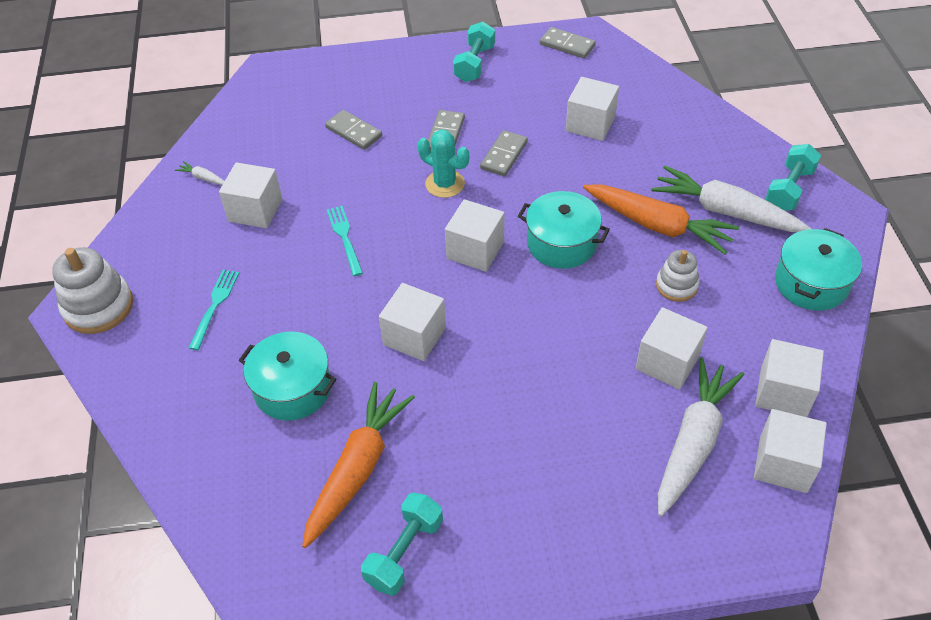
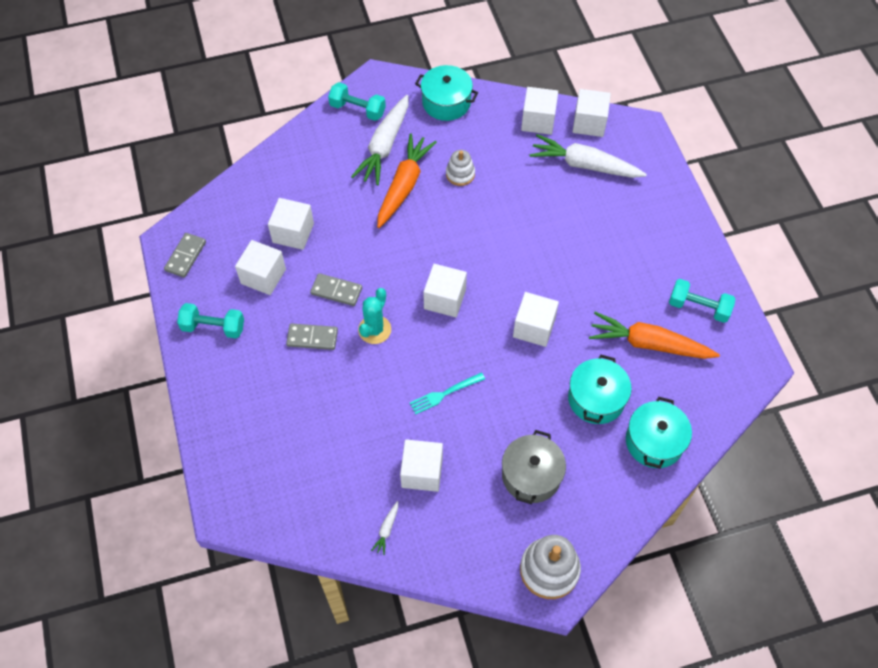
camera: 100 degrees left, 10 degrees up
turquoise fork [189,270,239,350] -> grey pot [502,430,566,504]
grey domino [325,110,382,150] -> none
turquoise pot [518,191,610,269] -> turquoise pot moved to [626,397,692,469]
white cube [636,307,708,390] -> white cube moved to [235,240,286,295]

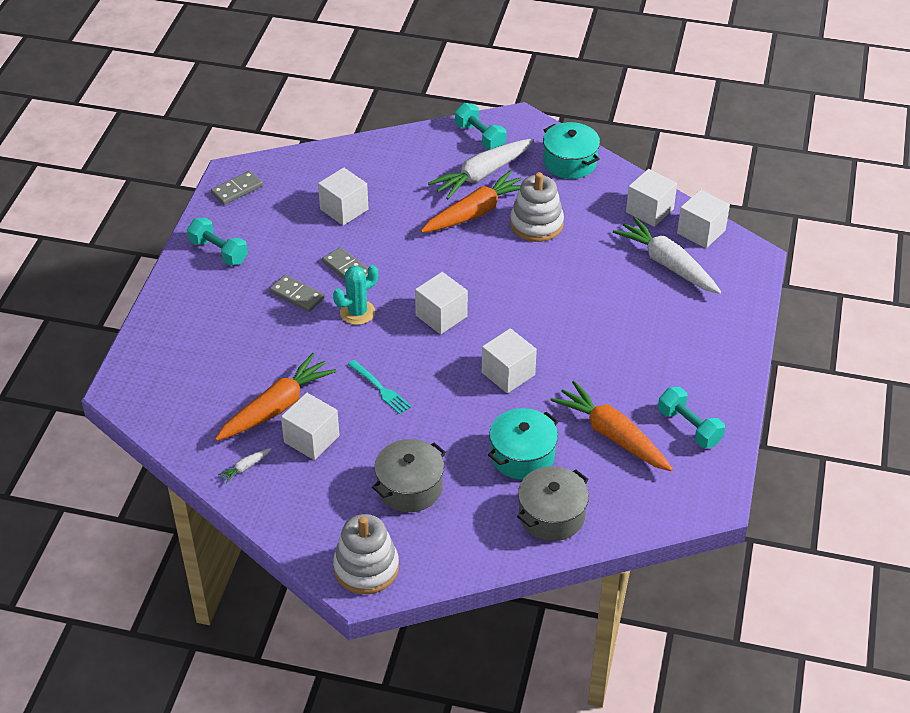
camera: 30 degrees right, 15 degrees down
white cube [235,240,286,295] -> none
turquoise fork [410,372,485,414] -> turquoise fork turned 135 degrees counterclockwise [348,360,412,414]
white stacking toy [446,150,475,186] -> white stacking toy [510,172,564,242], size x1.66
turquoise pot [626,397,692,469] -> grey pot [517,466,589,541]
none -> orange carrot [215,353,337,441]

